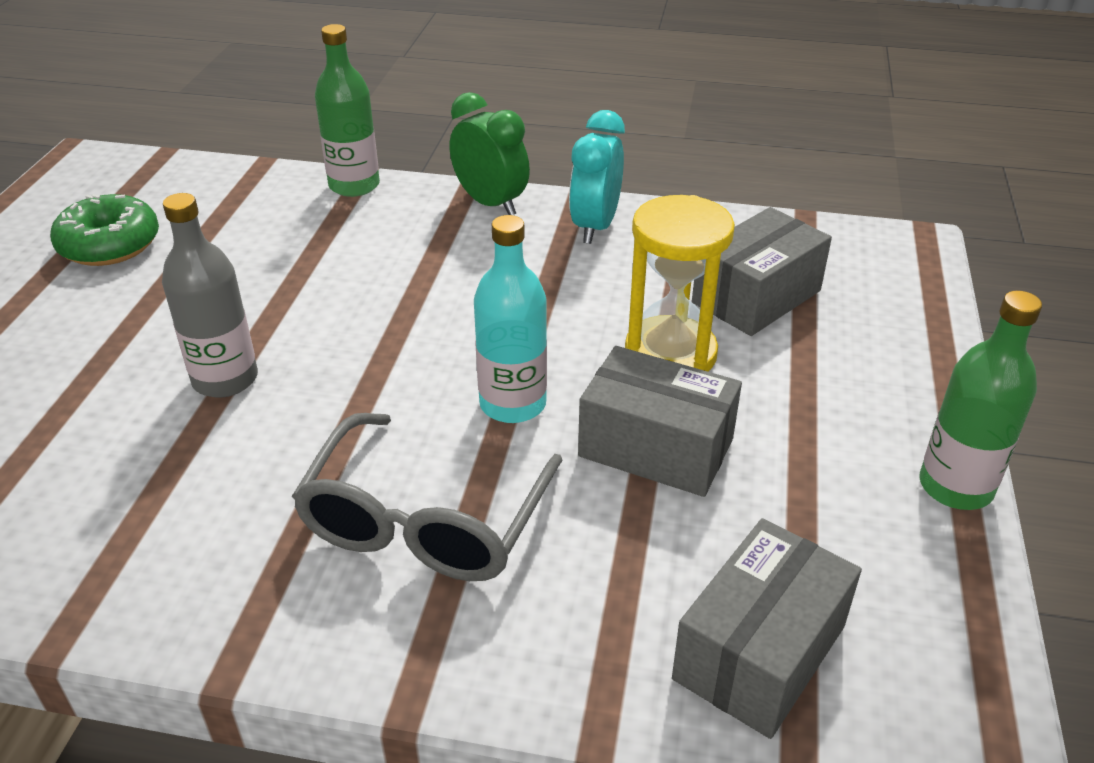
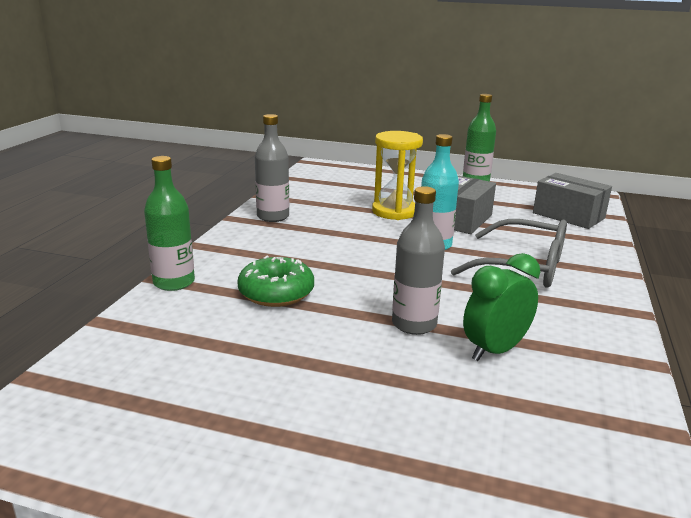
camera: 85 degrees left, 15 degrees down
green donut [50,194,159,266] -> green donut moved to [237,256,314,307]
green clock [450,92,530,215] -> green clock moved to [463,253,540,361]
turquoise clock [569,110,625,244] -> grey bottle [255,114,289,222]
grey box [692,207,832,336] -> none

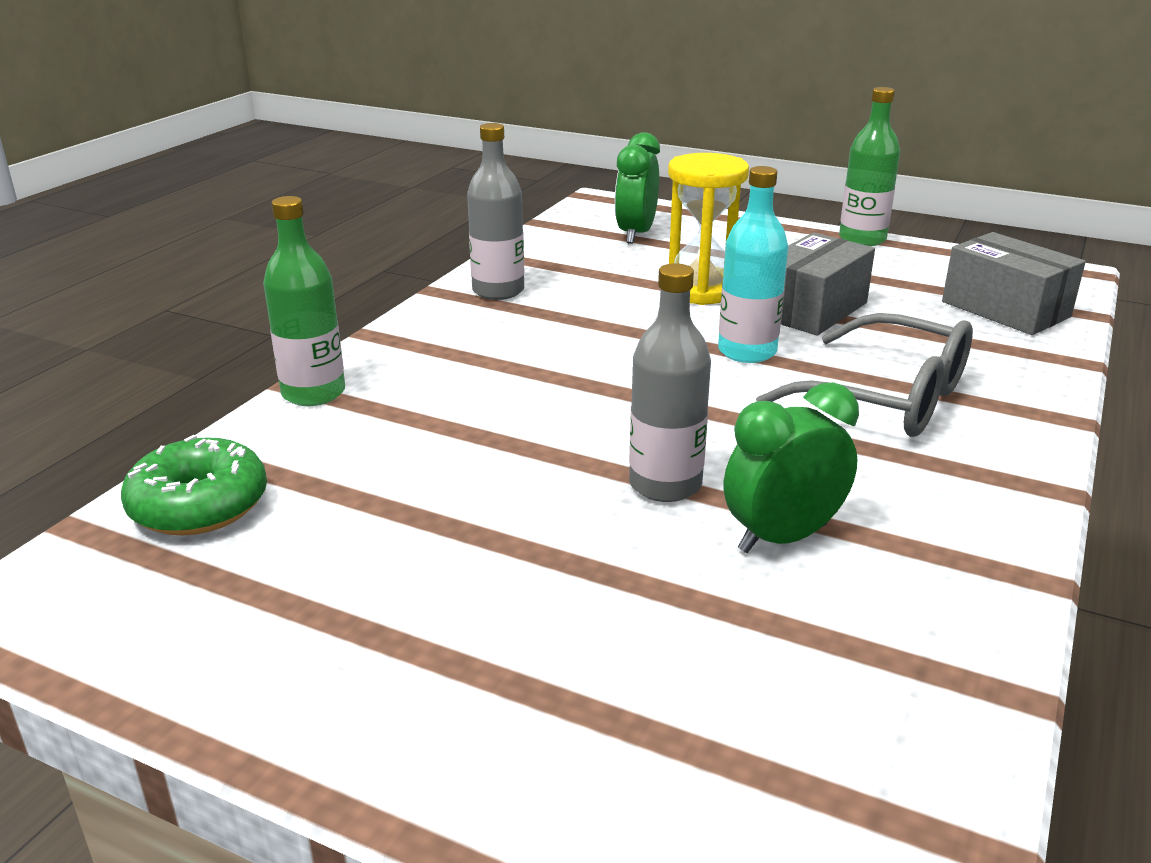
camera: 10 degrees right, 5 degrees up
green donut [237,256,314,307] -> green donut moved to [121,435,267,535]
none -> green clock [615,132,660,244]

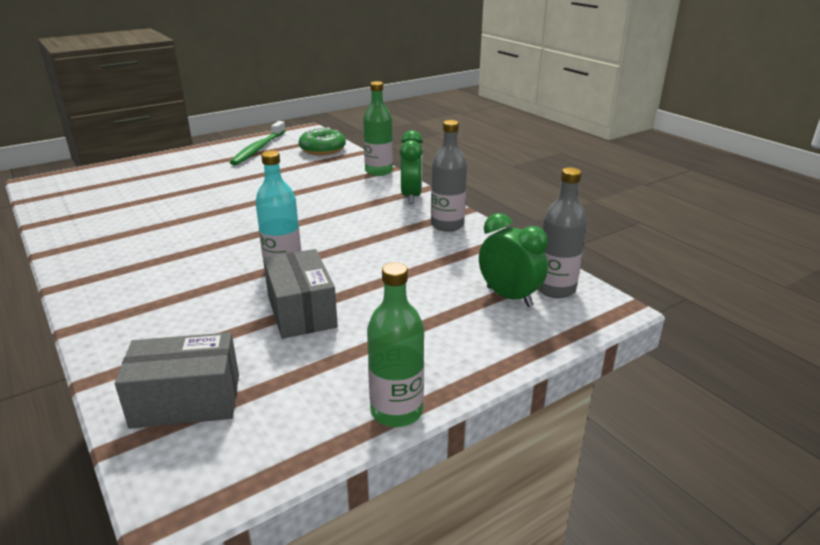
camera: 120 degrees right, 0 degrees up
grey bottle [629,263,711,502] -> grey bottle moved to [538,168,587,298]
yellow hourglass [668,153,749,305] -> none
green clock [724,382,859,553] -> green clock moved to [400,130,423,204]
grey glasses [756,313,973,437] -> none
none -> green toothbrush [230,121,286,165]

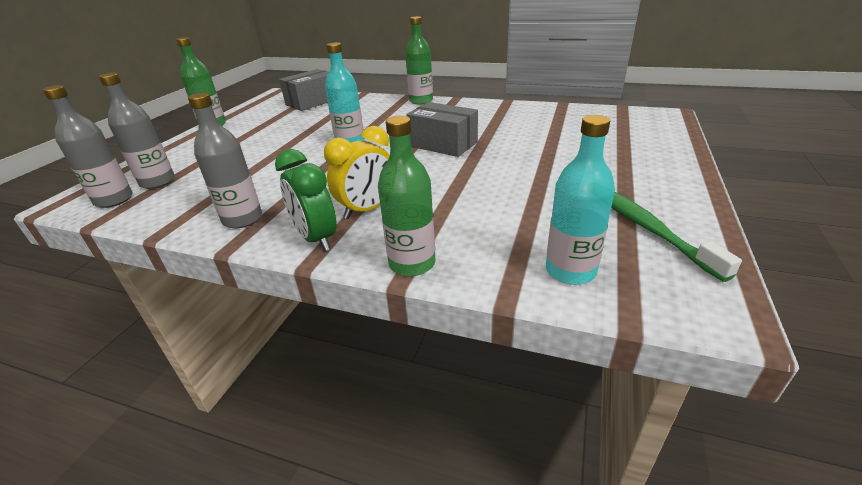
camera: 145 degrees right, 5 degrees up
grey box [263,249,338,339] -> grey box moved to [406,102,478,157]
green donut [299,127,346,155] -> turquoise bottle [546,115,615,285]
green clock [479,213,548,307] -> grey bottle [99,73,175,189]
none -> yellow clock [324,126,390,219]
none -> green bottle [405,16,433,105]

